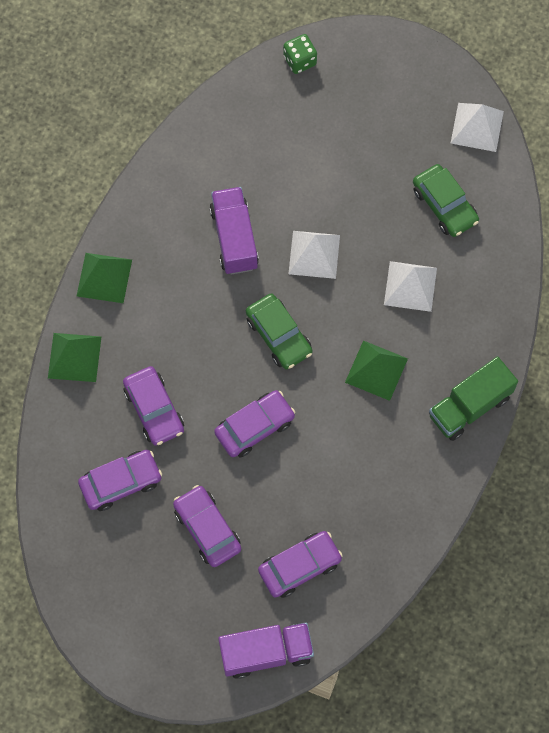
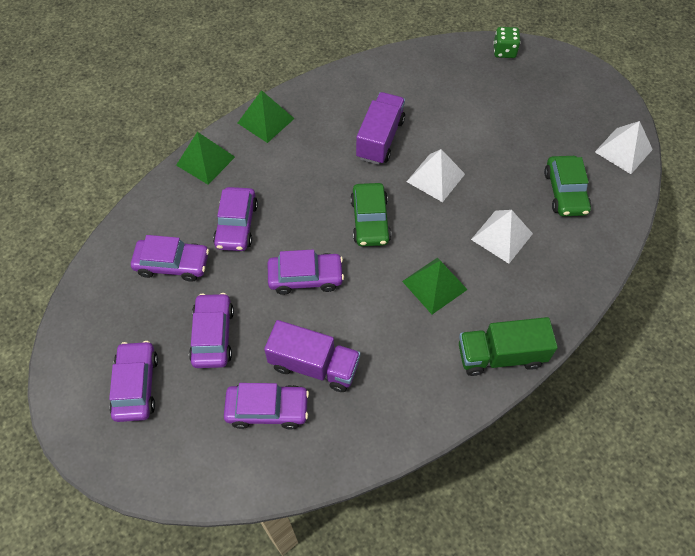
camera: 30 degrees right, 10 degrees down
purple truck [218,622,314,679] -> purple truck moved to [264,320,360,392]
none -> purple car [109,341,158,422]

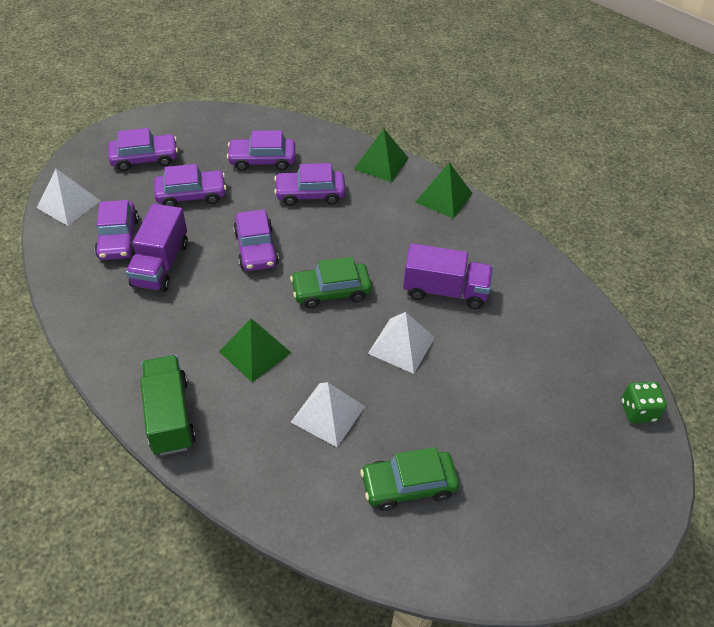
camera: 80 degrees right, 10 degrees down
purple car [131,235,209,282] -> purple car turned 90 degrees clockwise [227,130,295,171]
white pyramid [595,121,653,174] -> white pyramid moved to [37,169,101,226]

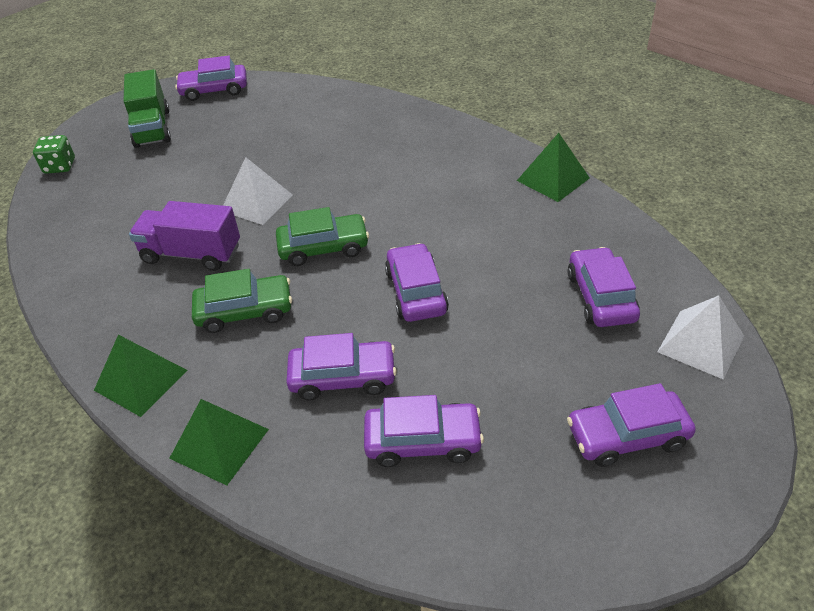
camera: 175 degrees left, 5 degrees down
purple truck [126,204,188,292] -> none
green truck [140,355,196,456] -> green truck moved to [124,69,171,148]
purple car [154,164,227,207] -> purple car moved to [175,56,247,101]
green pyramid [219,319,291,382] -> green pyramid moved to [517,133,590,202]
white pyramid [291,382,365,447] -> none
green car [360,447,459,511] -> green car moved to [192,269,292,333]

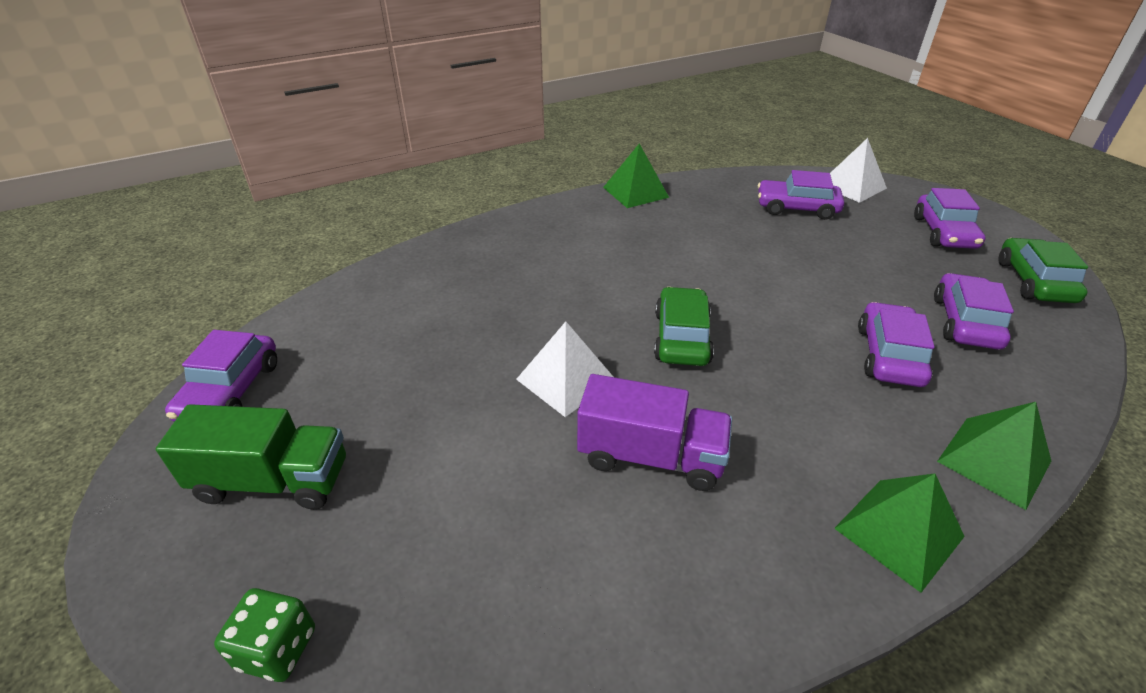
camera: 75 degrees left, 5 degrees down
purple truck [129,201,240,271] -> purple truck turned 105 degrees counterclockwise [577,374,732,491]
green car [192,269,292,333] -> green car moved to [998,238,1088,303]
purple car [385,243,449,322] -> none

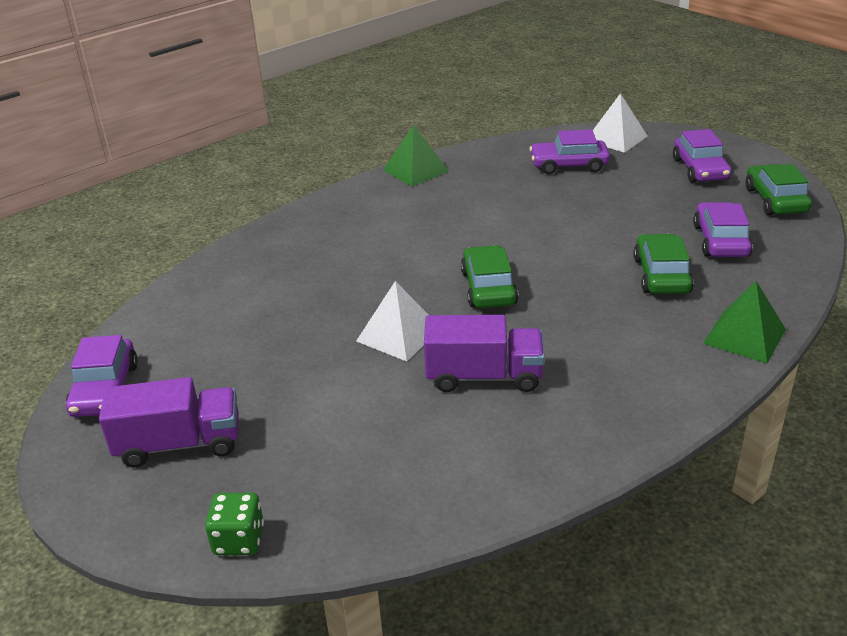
camera: 10 degrees left, 5 degrees down
green truck [156,404,346,510] -> purple truck [99,377,239,468]
green pyramid [834,473,965,593] -> none
purple car [858,302,935,387] -> green car [633,234,694,294]

